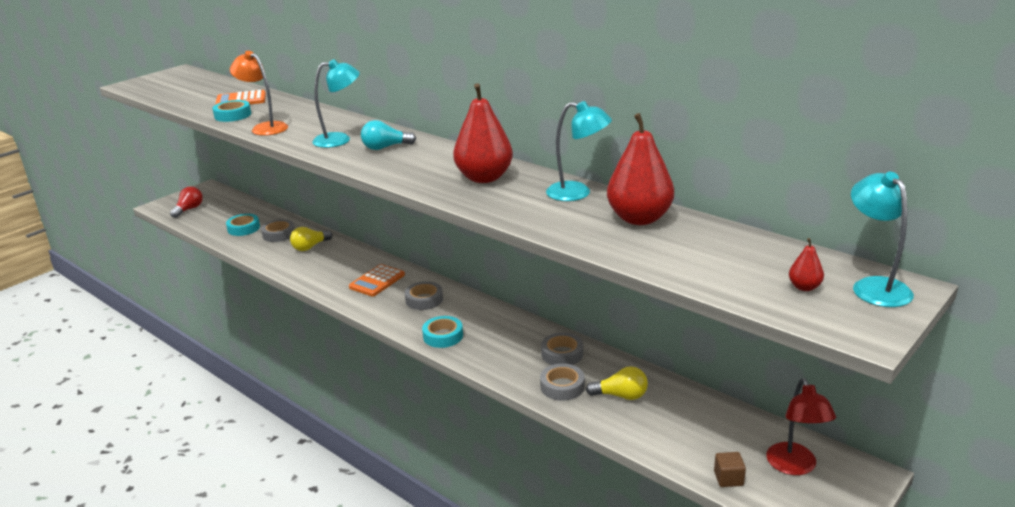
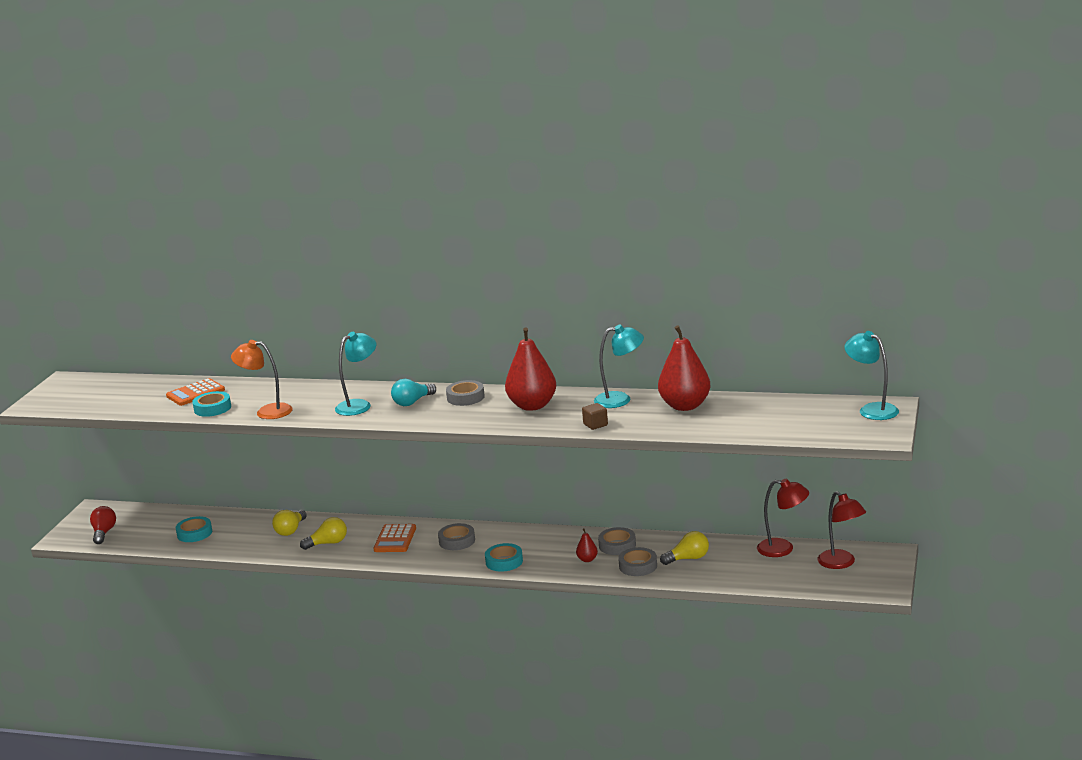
camera: 25 degrees left, 5 degrees down
grey tape [261,219,295,242] -> grey tape moved to [446,380,485,406]
brown cube [714,452,746,487] -> brown cube moved to [582,403,608,430]
red pear [789,238,824,291] -> red pear moved to [576,528,598,562]
none -> yellow light bulb [300,517,347,550]
none -> red lamp [757,479,809,557]

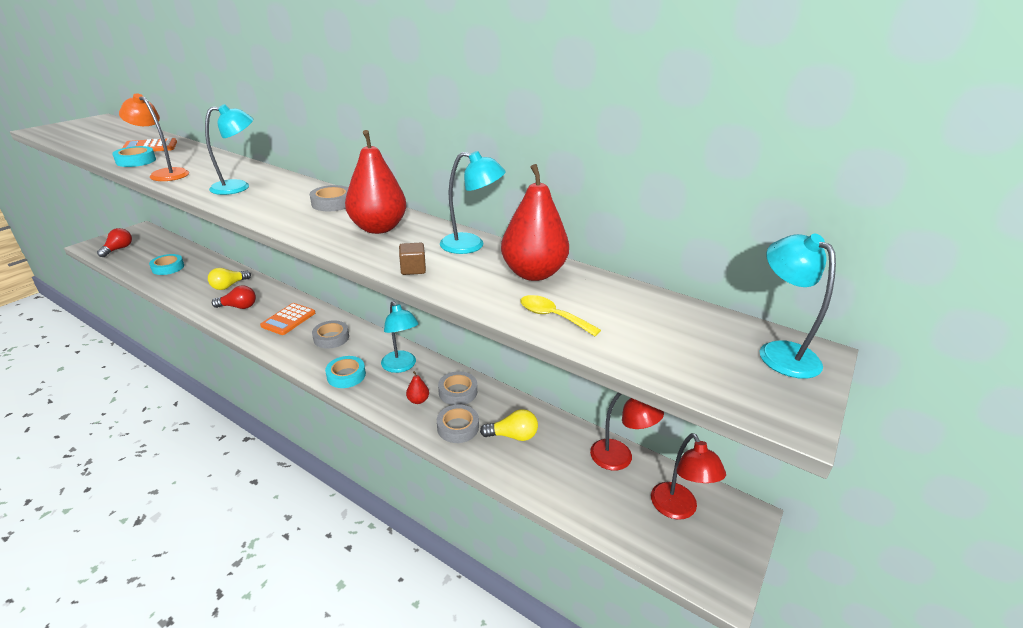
camera: 15 degrees right, 10 degrees up
yellow light bulb [300,517,347,550] -> red light bulb [212,285,256,309]
turquoise light bulb [391,379,436,406] -> none
none -> turquoise lamp [381,301,419,373]
none -> yellow spoon [521,295,601,336]

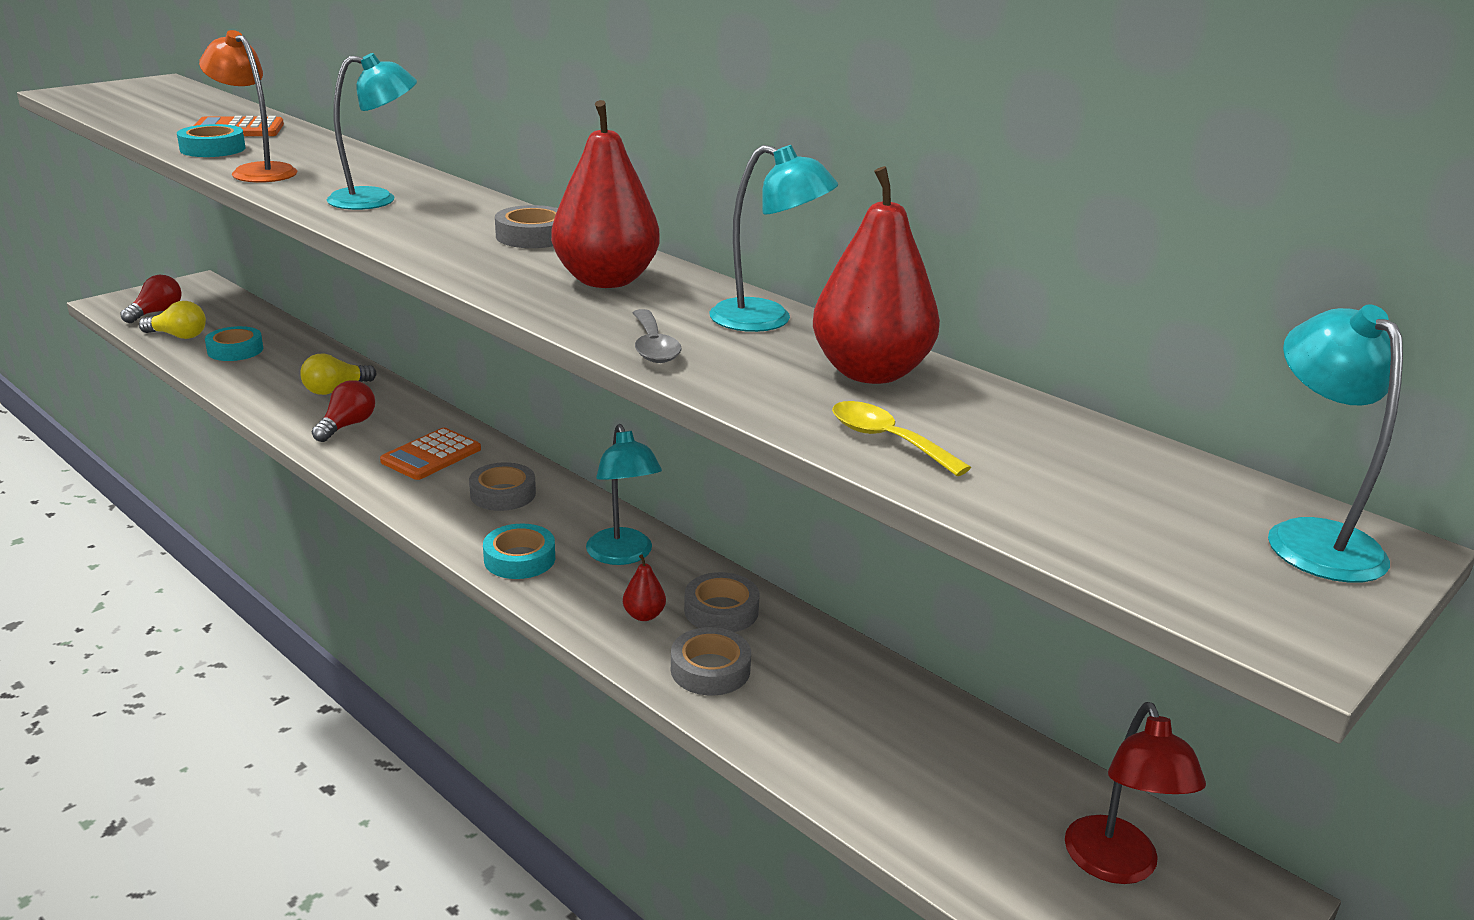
camera: 10 degrees right, 5 degrees down
red light bulb [212,285,256,309] -> red light bulb turned 75 degrees counterclockwise [311,380,375,442]
brown cube [399,243,426,275] -> grey spoon [632,309,682,363]
yellow light bulb [480,409,538,441] -> yellow light bulb moved to [139,301,206,339]
red lamp [590,393,664,471] -> none

